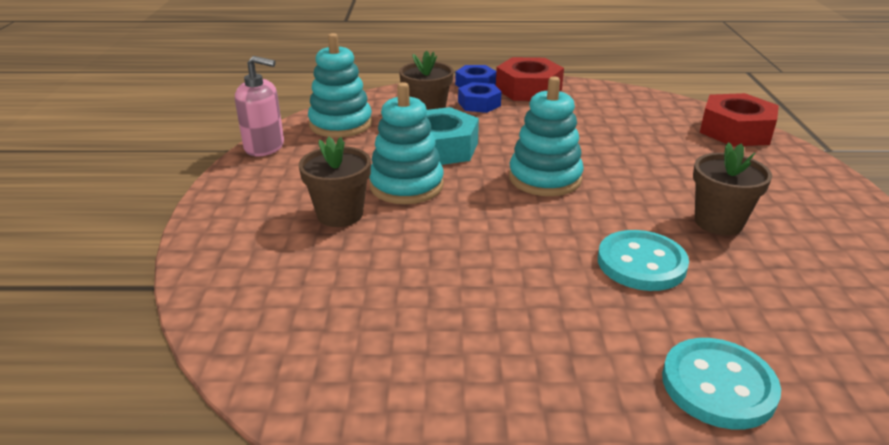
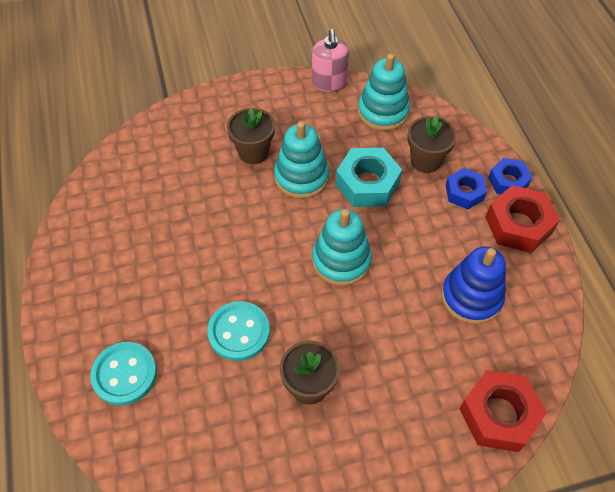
camera: 75 degrees right, 25 degrees up
none -> blue stacking toy [442,246,506,324]

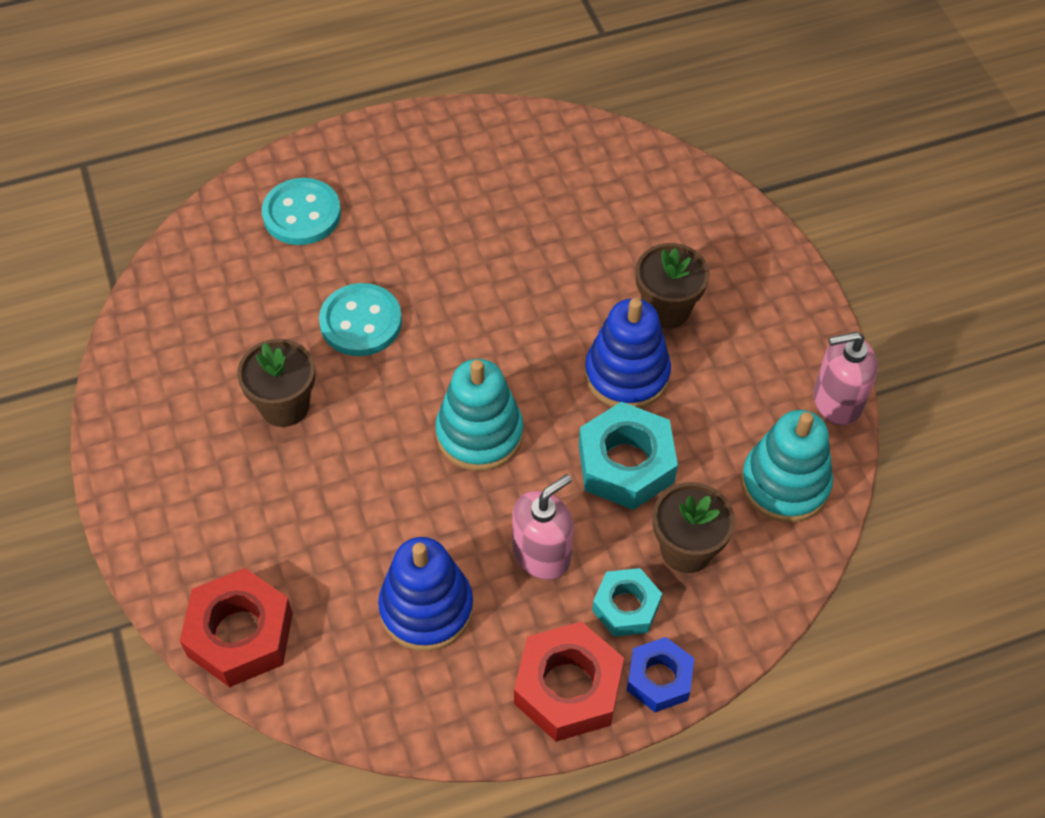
camera: 85 degrees right, 0 degrees up
turquoise stacking toy [274,121,329,199] -> blue stacking toy [585,298,671,408]
blue nut [446,168,487,209] -> turquoise nut [592,568,662,637]
none -> pink soap dispenser [513,474,574,580]

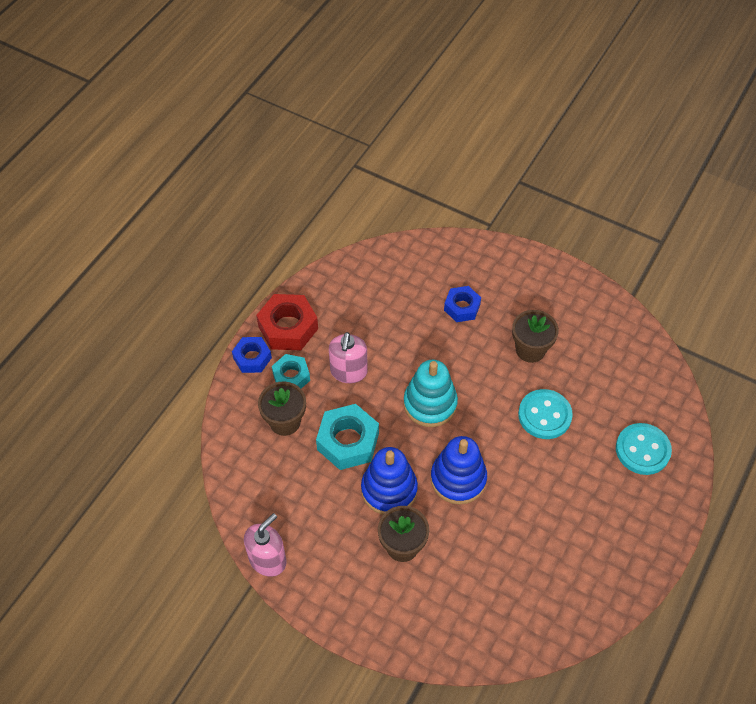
camera: 140 degrees right, 0 degrees up
red nut [180,568,293,687] -> none
blue stacking toy [378,537,473,651] -> blue stacking toy moved to [430,436,487,504]
turquoise stacking toy [741,410,833,523] -> none
none -> blue nut [444,286,481,322]

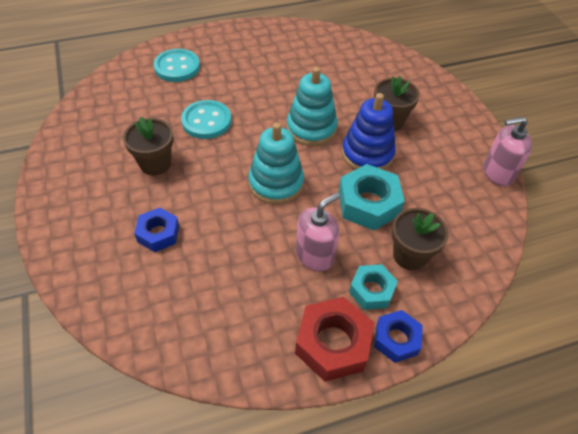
camera: 140 degrees left, 5 degrees down
blue stacking toy [430,436,487,504] -> turquoise stacking toy [287,67,338,146]

